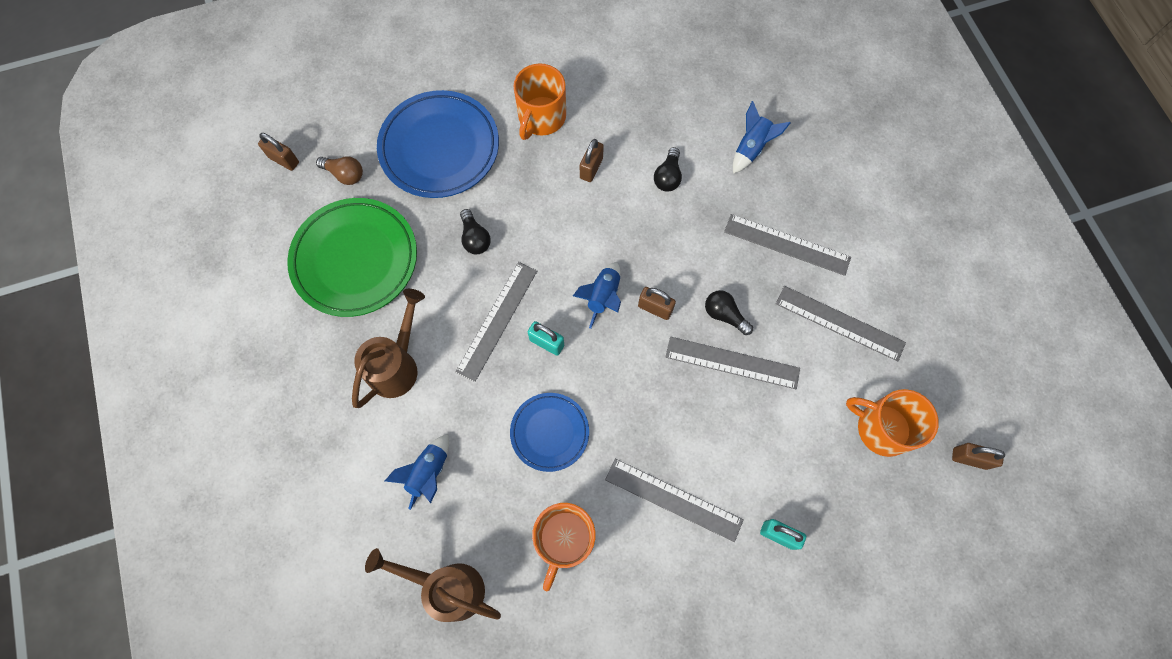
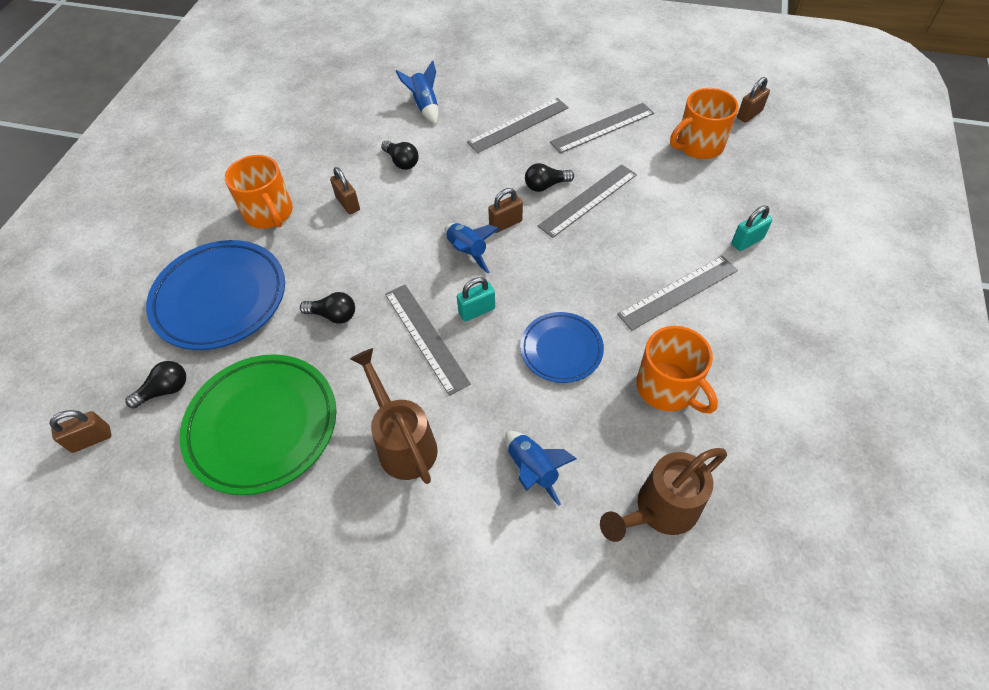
camera: 55 degrees left, 15 degrees down
brown light bulb [316,156,363,185] -> black light bulb [125,361,186,409]

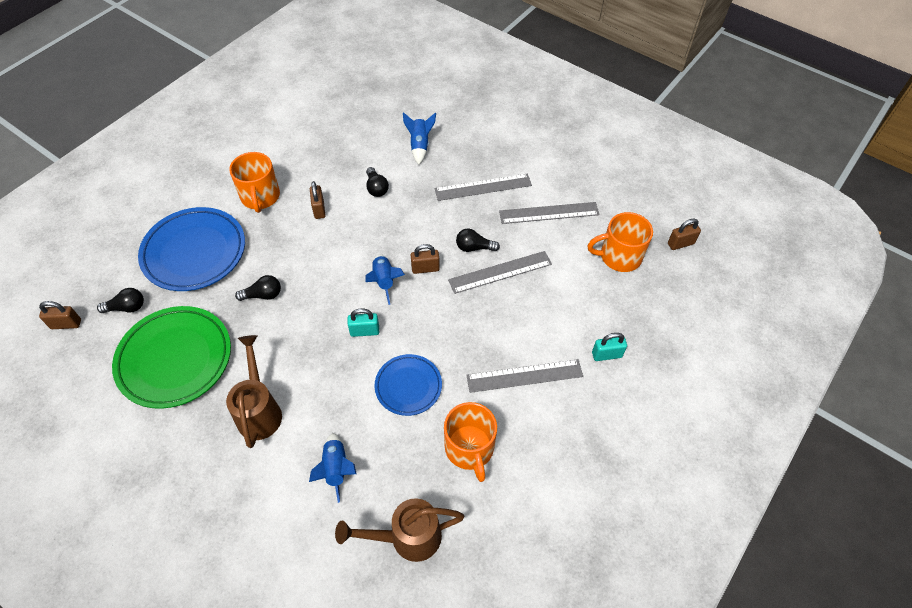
camera: 20 degrees right, 0 degrees up
black light bulb [300,292,355,324] -> black light bulb turned 45 degrees counterclockwise [235,275,281,301]
grey ruler [385,284,471,396] -> none

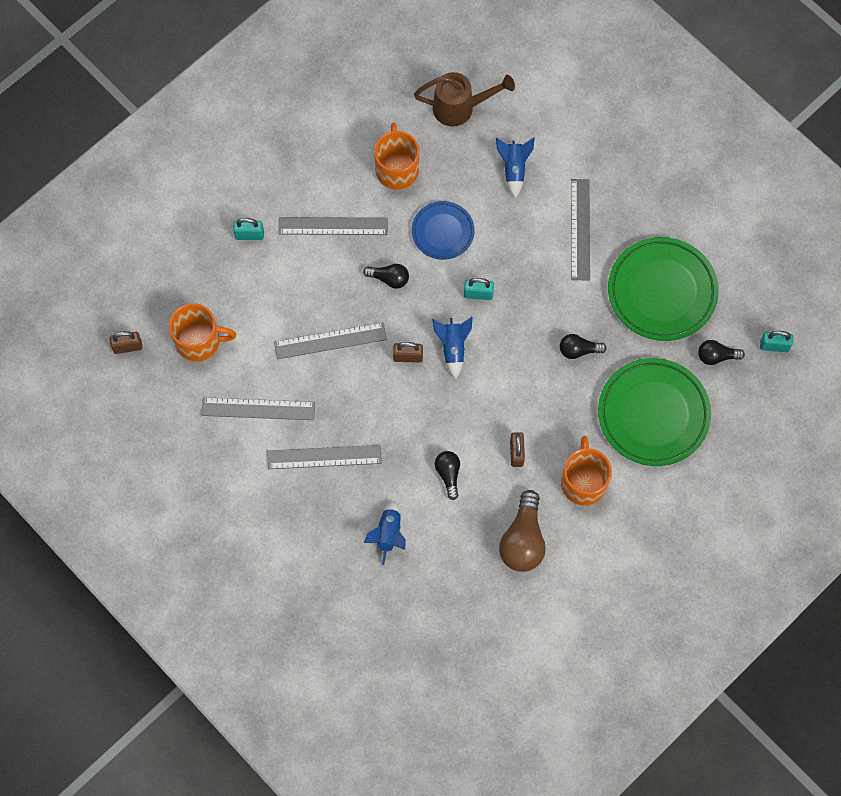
camera: 170 degrees left, 15 degrees up
brown padlock [39,301,81,329] -> turquoise padlock [760,331,793,352]
blue plate [138,207,245,291] -> green plate [598,358,711,466]
brown watering can [226,335,282,448] -> grey ruler [571,179,590,281]
black light bulb [456,229,500,252] -> black light bulb moved to [363,264,409,289]
none -> brown light bulb [499,490,546,572]

